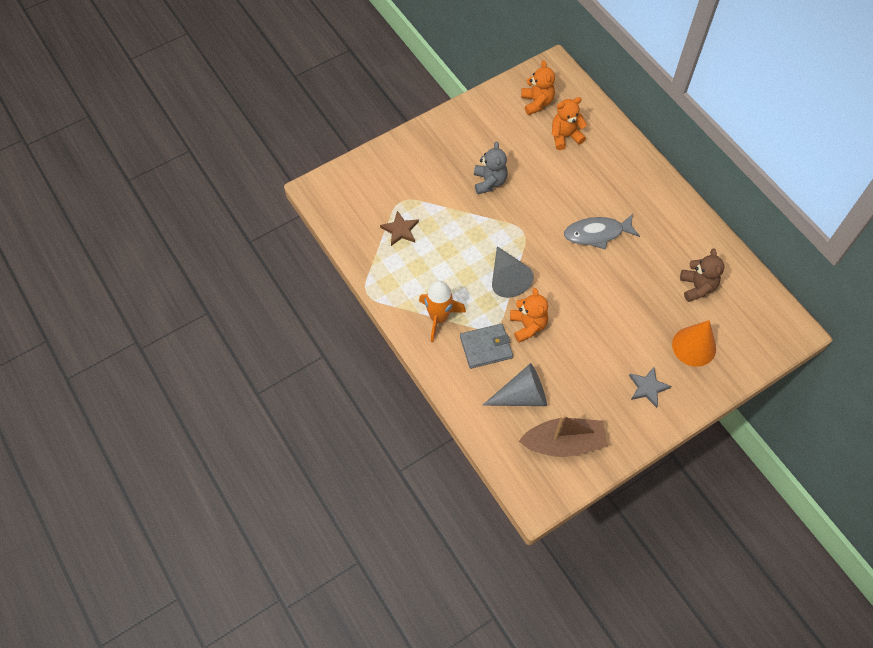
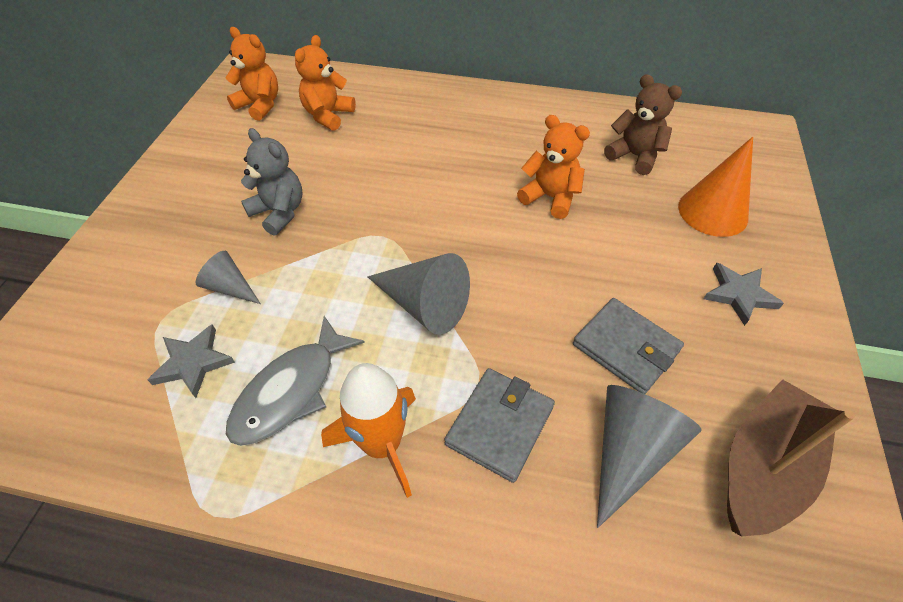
camera: 45 degrees left, 10 degrees down
brown star [380,211,419,246] -> grey star [148,324,235,398]
orange teddy bear [510,288,548,342] -> orange teddy bear moved to [517,115,590,219]
grey fish [564,214,640,250] -> grey fish moved to [226,316,365,446]
none -> grey cone [195,251,261,304]
none -> grey wallet [573,298,684,394]

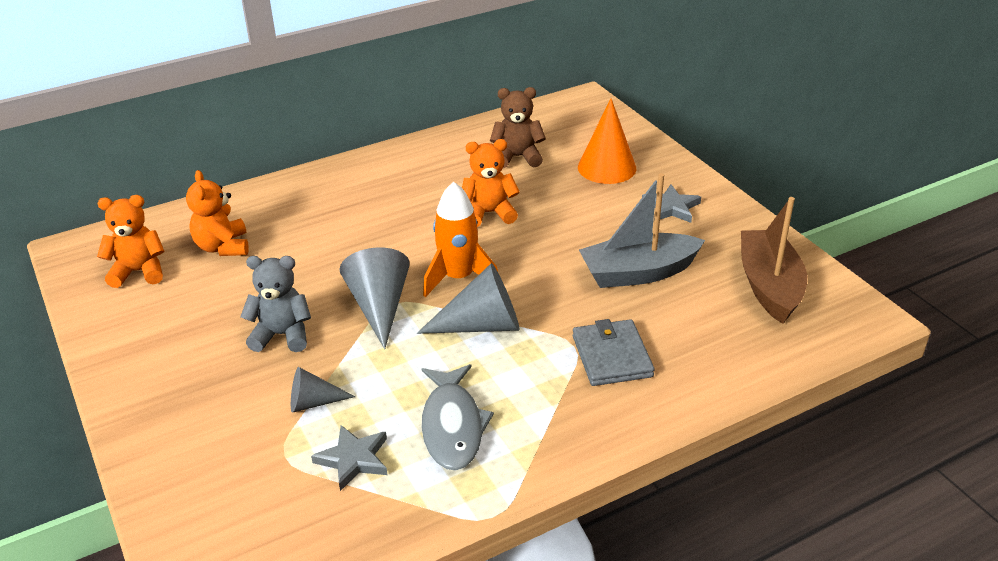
camera: 40 degrees left, 15 degrees down
orange rocket [321,363,416,498] -> orange rocket moved to [423,182,498,297]
grey wallet [573,298,684,394] -> grey boat [579,173,705,288]
grey cone [597,385,701,528] -> grey cone moved to [340,248,410,349]

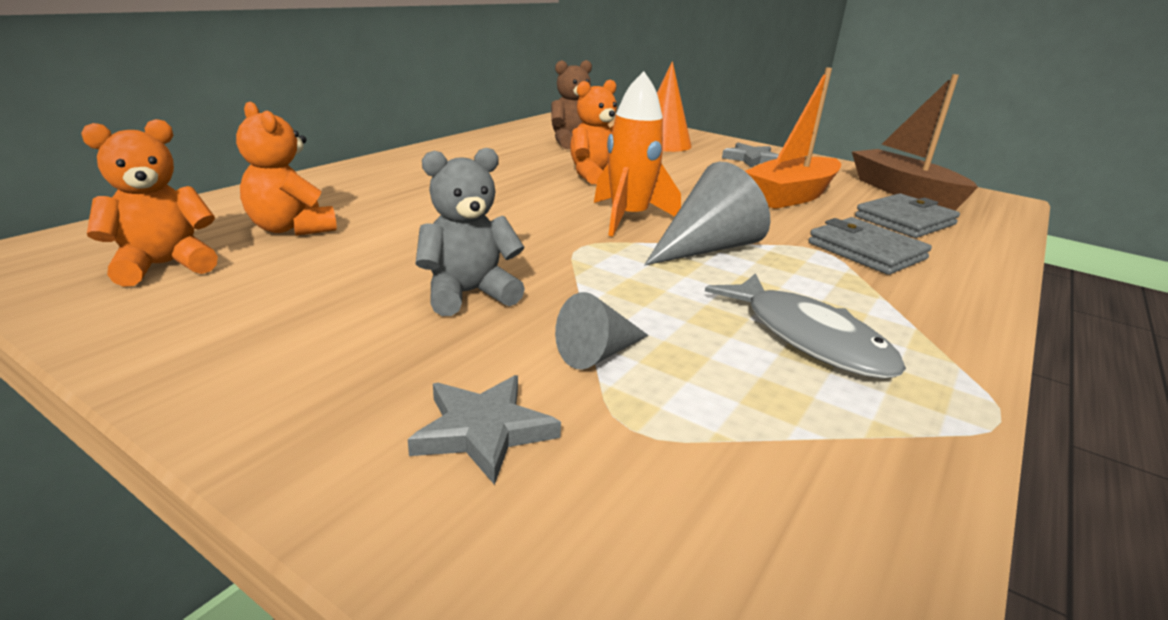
camera: 30 degrees left, 10 degrees down
grey star [311,425,387,491] -> grey star moved to [408,375,561,485]
grey cone [340,248,410,349] -> none
grey boat [579,173,705,288] -> orange boat [745,67,841,209]
none -> grey wallet [855,193,960,238]

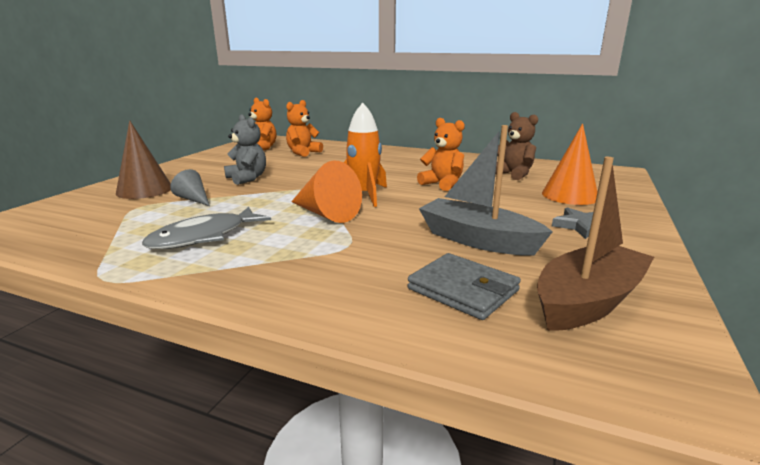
camera: 80 degrees right, 5 degrees down
grey star [408,375,561,485] -> brown cone [116,120,171,199]
grey cone [644,162,770,265] -> orange cone [291,161,362,223]
orange boat [745,67,841,209] -> grey boat [419,125,553,256]
grey wallet [809,217,932,275] -> none

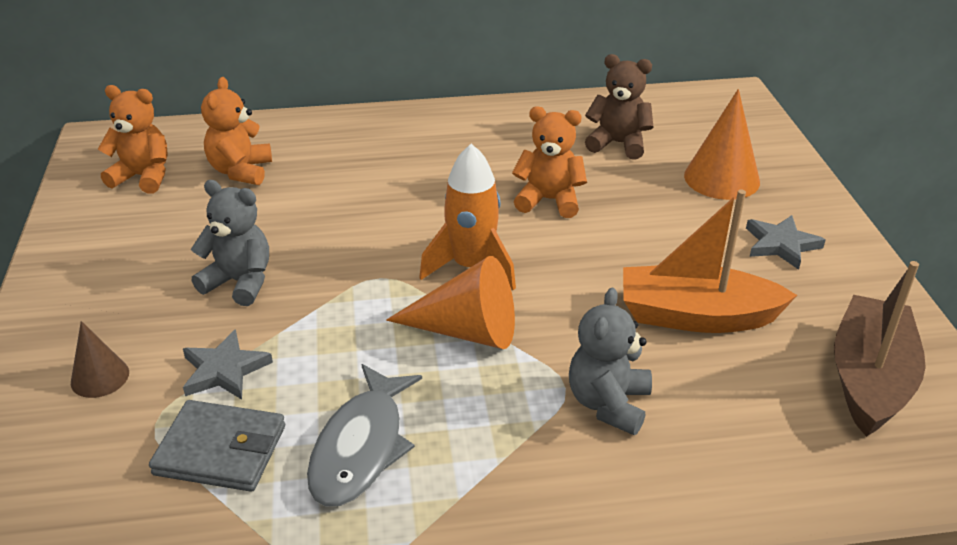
camera: 30 degrees left, 15 degrees up
brown cone [116,120,171,199] -> brown cone [71,321,129,398], size x0.58
grey cone [170,169,210,206] -> grey star [183,329,273,399]
grey wallet [407,253,521,320] -> grey wallet moved to [149,400,285,492]
grey boat [419,125,553,256] -> orange boat [623,190,797,333]
none -> grey teddy bear [569,288,652,435]

